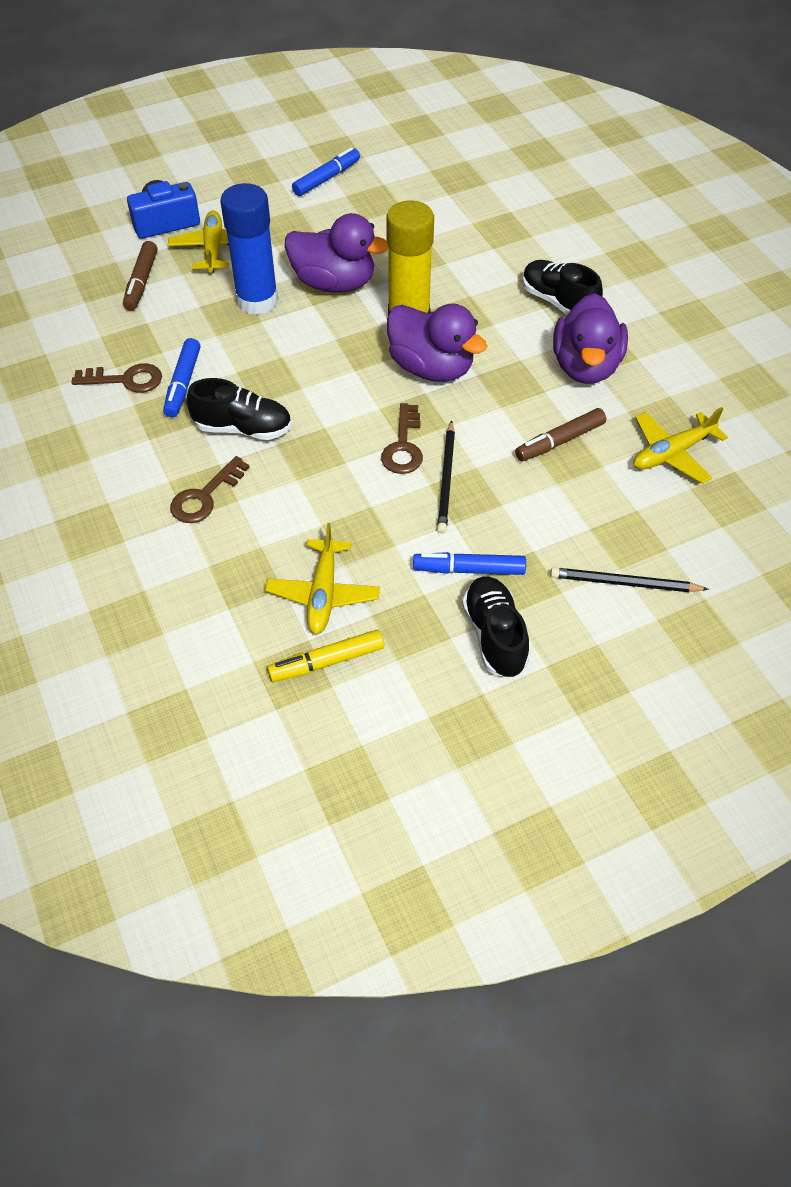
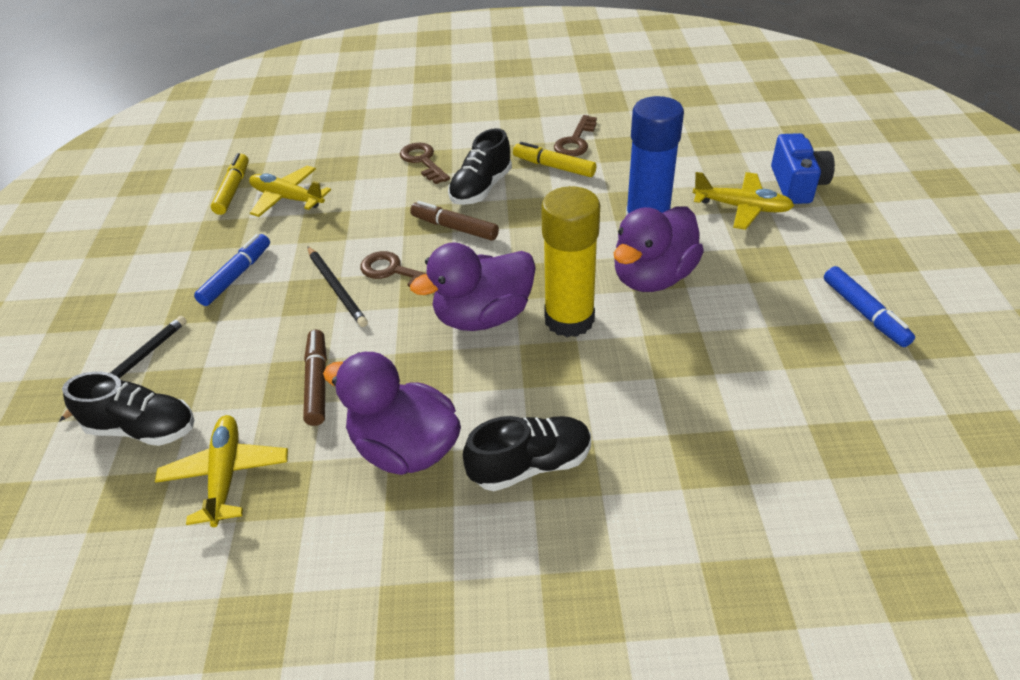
camera: 115 degrees right, 10 degrees down
brown marker [123,241,158,311] -> brown marker moved to [410,201,499,241]
blue marker [163,338,200,418] -> yellow marker [513,142,596,177]
black pencil [437,420,455,533] -> black pencil turned 150 degrees counterclockwise [307,246,368,327]
black shoe [462,576,529,678] -> black shoe moved to [62,372,194,446]

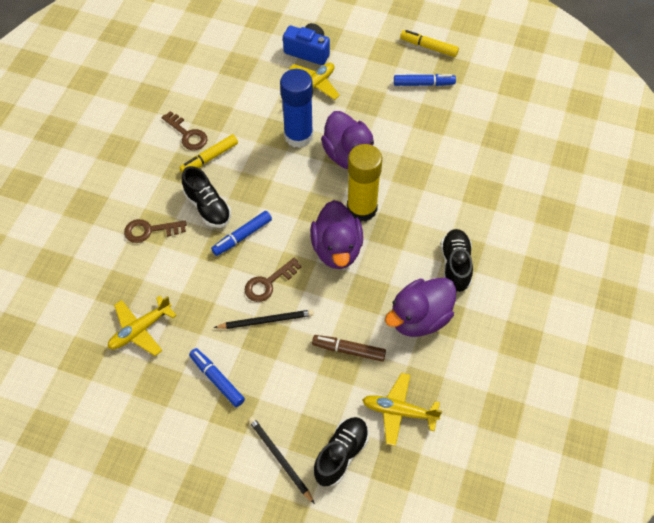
camera: 70 degrees left, 15 degrees up
yellow marker [211,153,249,215] -> yellow marker moved to [400,30,459,57]
brown marker [410,201,499,241] -> blue marker [211,211,272,256]

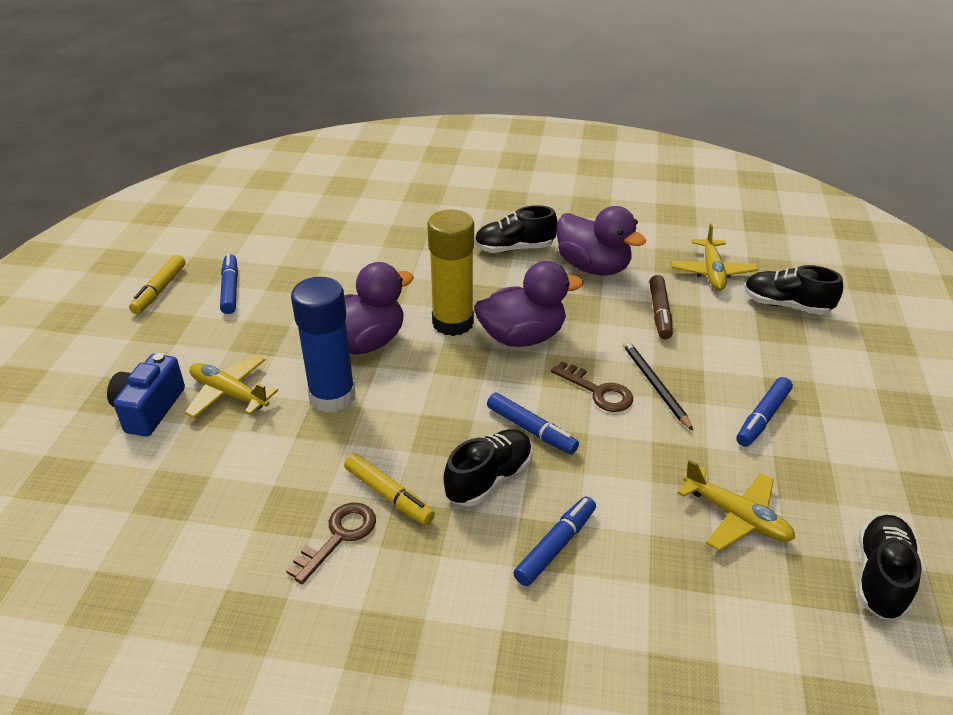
camera: 100 degrees left, 20 degrees down
brown key [124,219,186,243] -> blue marker [513,496,596,586]
black pencil [248,417,315,504] -> none
none -> black shoe [857,515,922,619]

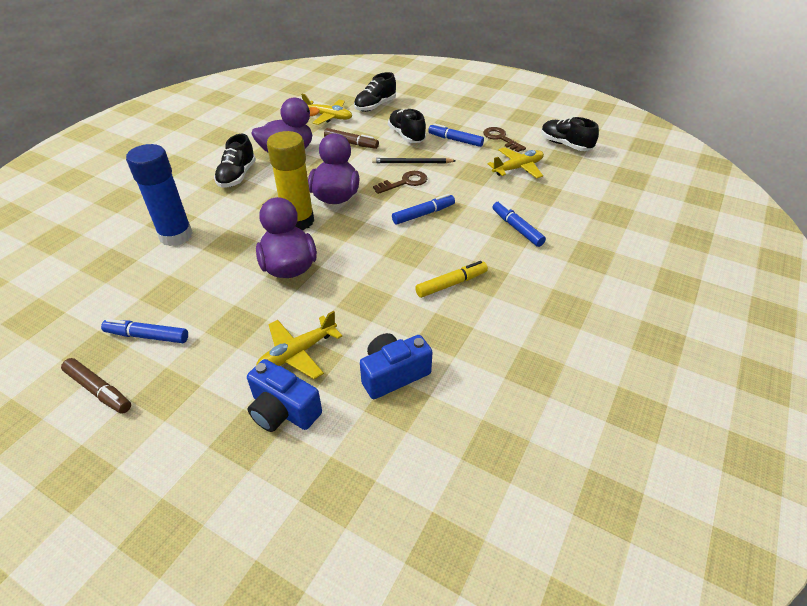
camera: 70 degrees left, 5 degrees up
yellow marker [129,255,185,314] -> brown marker [61,358,131,414]
brown key [286,503,376,584] -> brown key moved to [483,127,526,152]
blue glue stick [291,277,355,413] -> blue glue stick moved to [126,144,193,246]
black shoe [443,429,532,506] -> black shoe moved to [388,109,426,143]
blue marker [736,377,793,447] -> blue marker turned 150 degrees clockwise [428,123,484,147]
none -> blue camera [360,333,433,399]

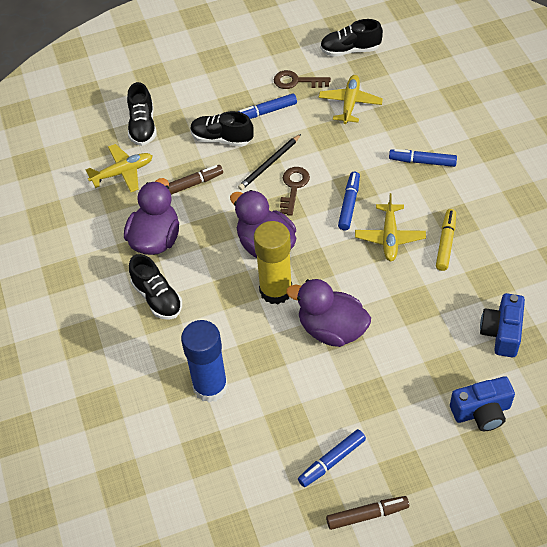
camera: 45 degrees left, 10 degrees up
yellow plane [256,311,343,379] -> yellow plane moved to [355,193,426,261]

